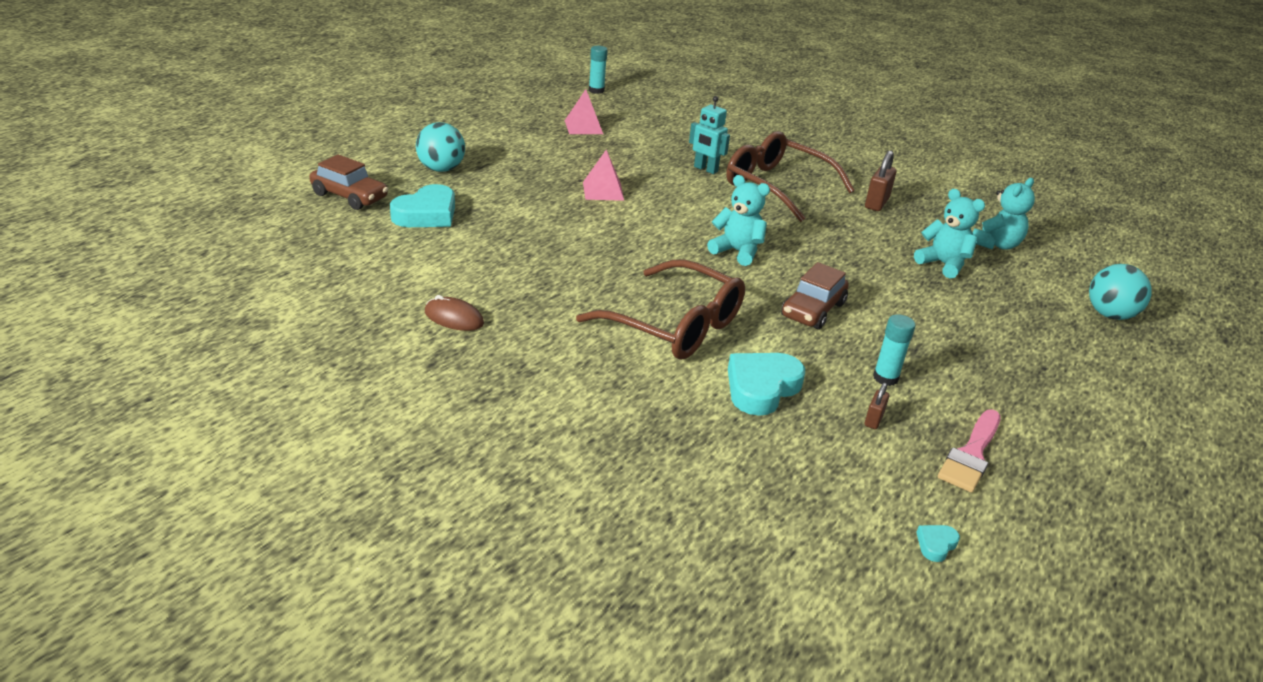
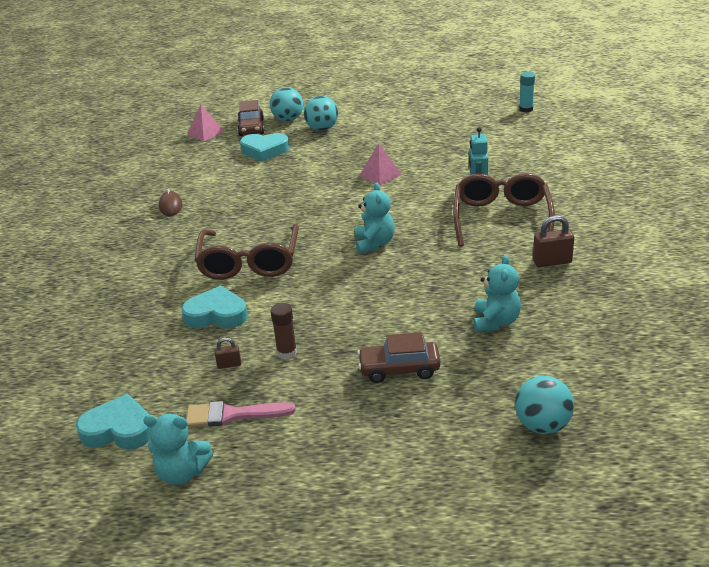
camera: 60 degrees right, 0 degrees up
pink pyramid [564,89,603,134] -> pink pyramid moved to [187,104,225,141]
brown car [781,262,849,329] -> brown car moved to [357,332,441,383]
turquoise glue stick [873,314,915,386] -> brown glue stick [271,303,297,359]
turquoise heart [916,525,960,562] -> turquoise heart [76,394,151,450], size x2.26
turquoise teddy bear [973,178,1035,250] -> turquoise teddy bear moved to [143,414,213,485]
none -> turquoise ball [270,87,303,121]

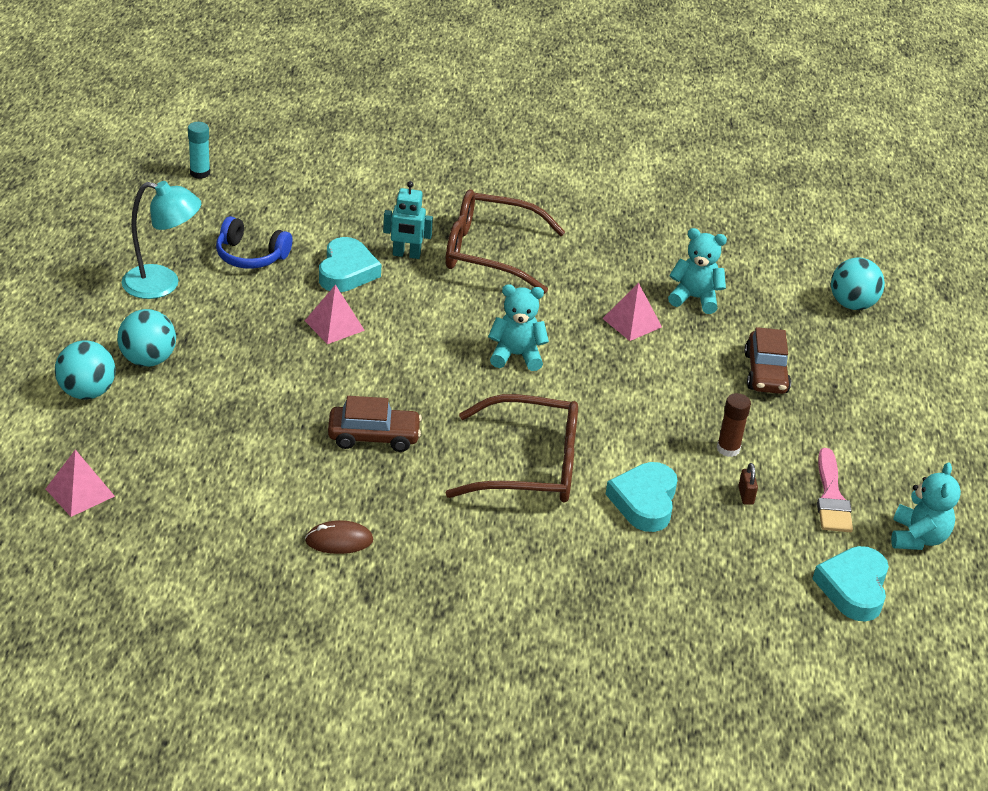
camera: 90 degrees left, 5 degrees up
brown car [238,100,265,136] -> brown car moved to [328,396,422,452]
turquoise heart [240,133,289,162] -> turquoise heart moved to [319,237,381,292]
brown padlock [533,215,574,267] -> none
none -> turquoise lamp [122,181,201,299]
none -> blue headphones [216,216,292,269]
none -> pink pyramid [602,283,662,341]

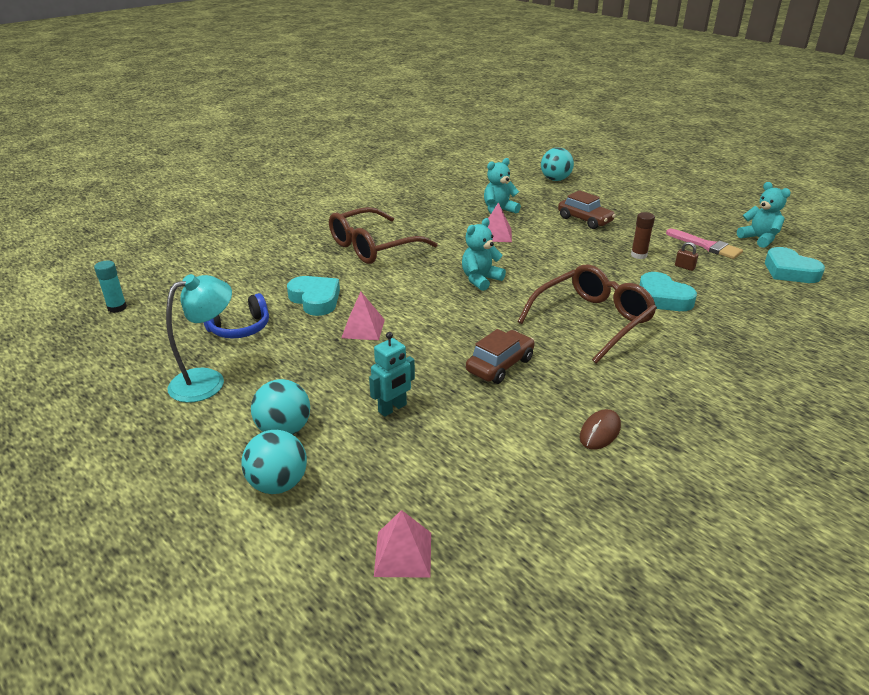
camera: 45 degrees left, 5 degrees down
turquoise robot [383,181,433,259] -> turquoise robot moved to [369,332,415,417]

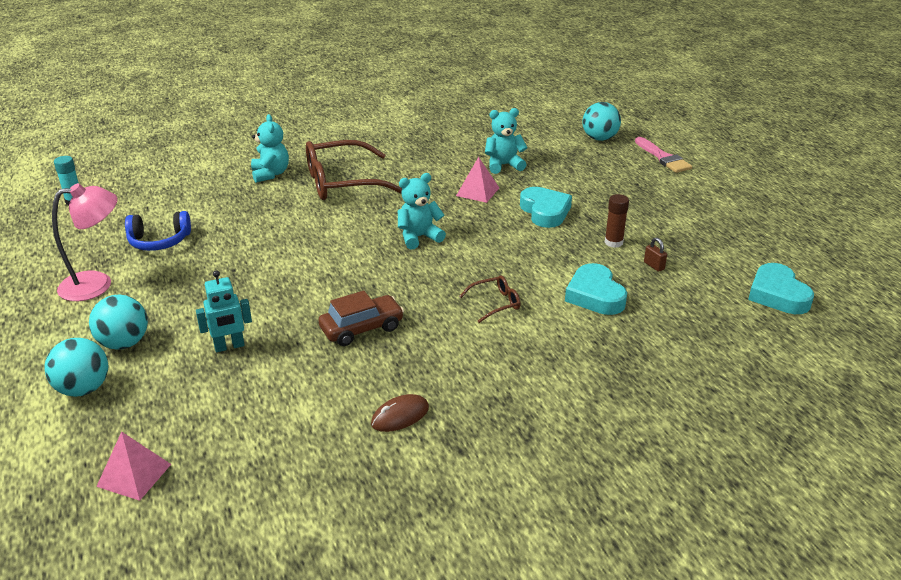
camera: 20 degrees right, 0 degrees up
turquoise lamp [166,274,232,403] -> pink lamp [52,183,117,301]
turquoise heart [287,276,340,316] -> turquoise heart moved to [520,187,572,228]
pink pyramid [341,292,385,340] -> none
brown glasses [517,264,657,363] -> brown glasses [459,275,521,323], size x0.45
brown car [558,190,616,229] -> none
pink brush [666,228,743,259] -> pink brush moved to [635,137,692,173]
turquoise teddy bear [737,182,791,248] -> turquoise teddy bear moved to [251,114,289,183]

